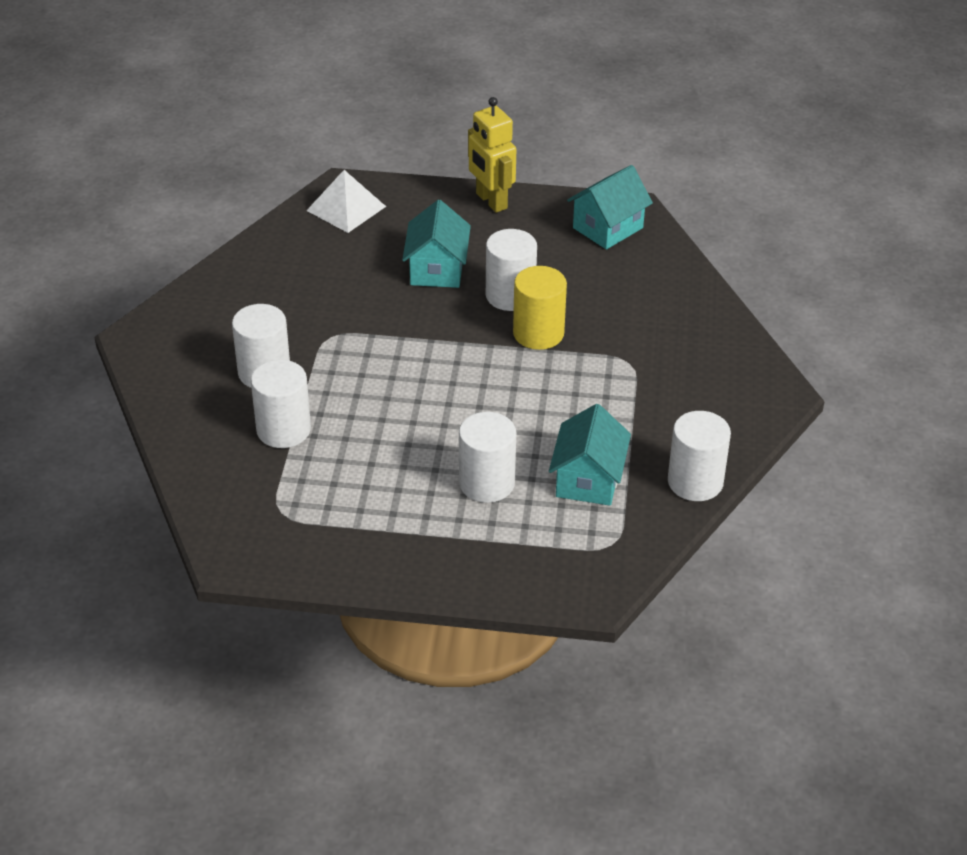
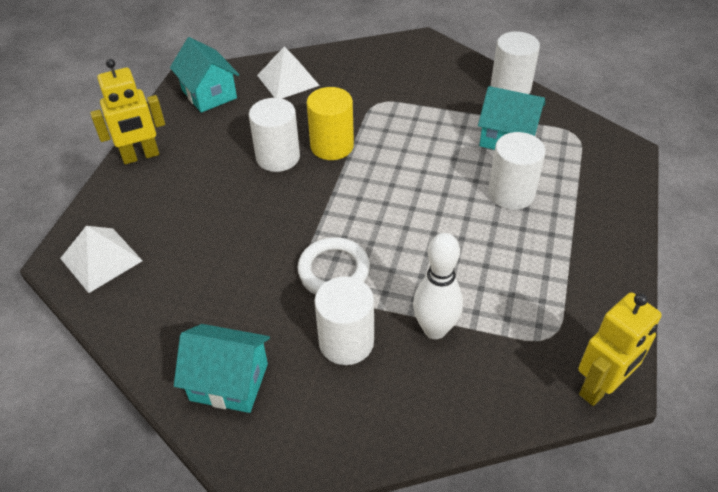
camera: 80 degrees left, 5 degrees up
white cylinder [251,360,311,448] -> white bowling pin [413,233,463,339]
turquoise house [402,200,471,288] -> turquoise house moved to [174,324,270,413]
none -> white pyramid [257,46,320,99]
none -> white ring [298,237,370,293]
none -> yellow robot [578,293,662,406]

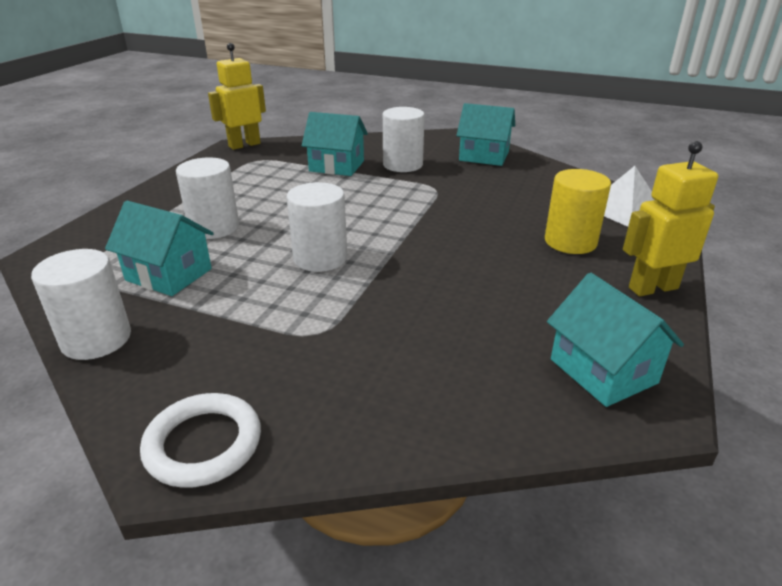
camera: 175 degrees left, 15 degrees down
white cylinder [249,98,300,172] -> white cylinder moved to [286,182,347,272]
white pyramid [257,46,320,99] -> none
white ring [298,237,370,293] -> white ring moved to [140,393,261,488]
yellow cylinder [307,87,354,160] -> yellow cylinder moved to [545,169,611,254]
white bowling pin [413,233,463,339] -> turquoise house [302,112,368,176]

